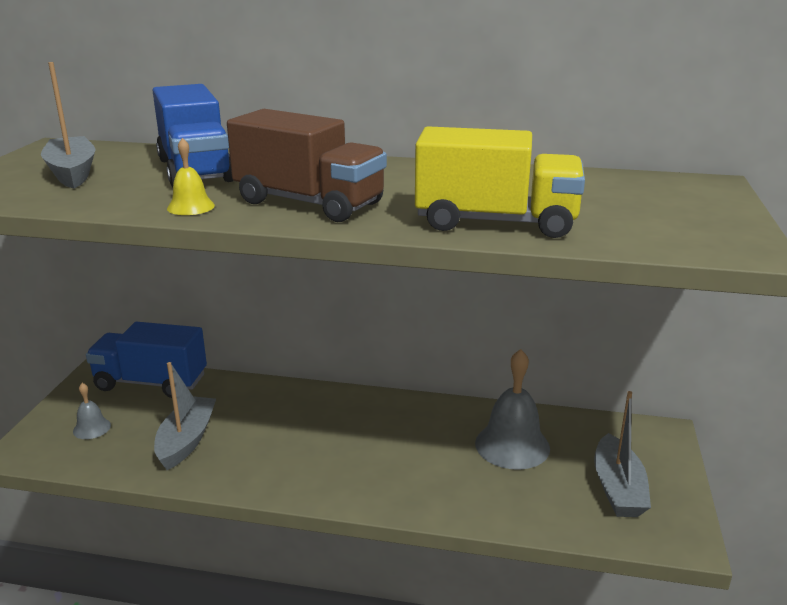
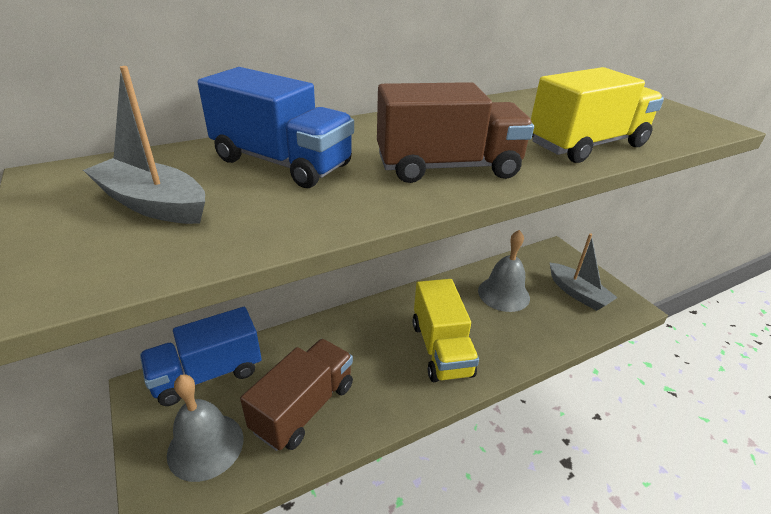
camera: 40 degrees left, 10 degrees up
grey bell [73,383,111,439] -> grey bell [167,374,243,482], size x2.00
grey boat [154,362,216,470] -> brown truck [240,339,353,451]
yellow bell [167,138,215,215] -> none
none -> yellow truck [413,279,479,382]

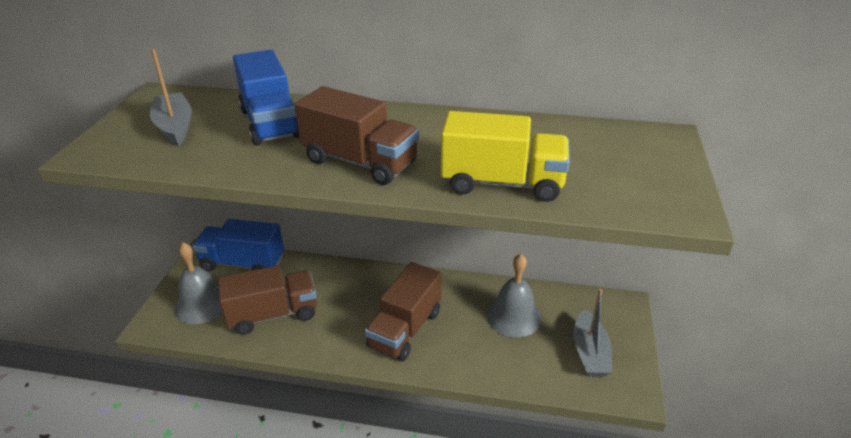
camera: 40 degrees right, 0 degrees up
yellow truck [413,279,479,382] -> brown truck [365,262,442,361]

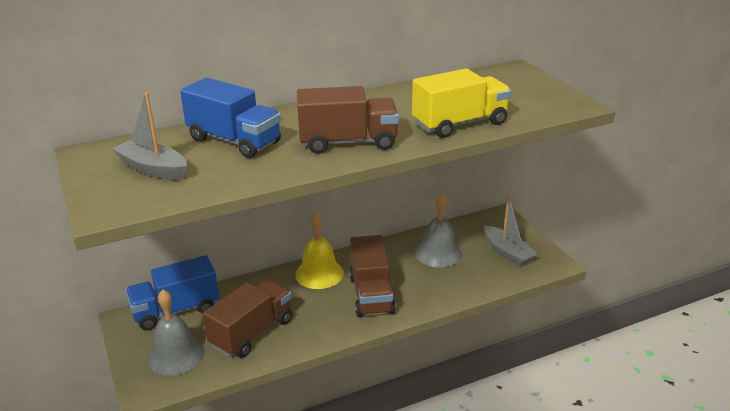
camera: 35 degrees left, 5 degrees down
none -> yellow bell [295,213,344,289]

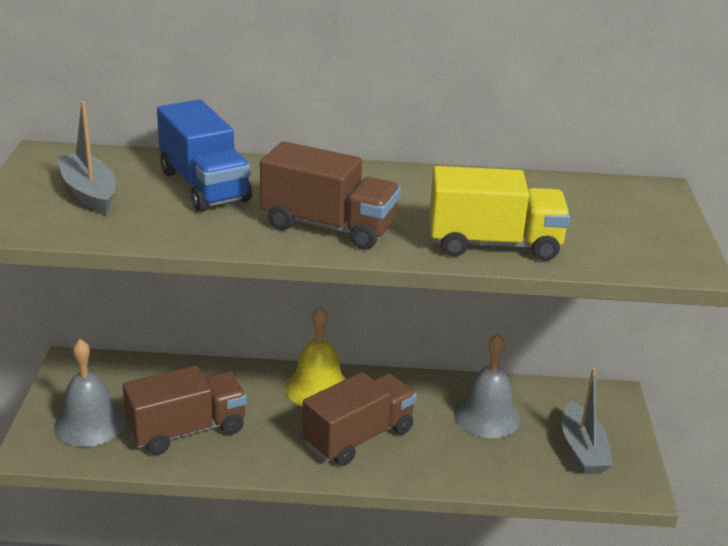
camera: 25 degrees right, 0 degrees up
blue truck [125,255,219,331] -> none
brown truck [349,235,396,317] -> brown truck turned 150 degrees counterclockwise [302,372,417,466]

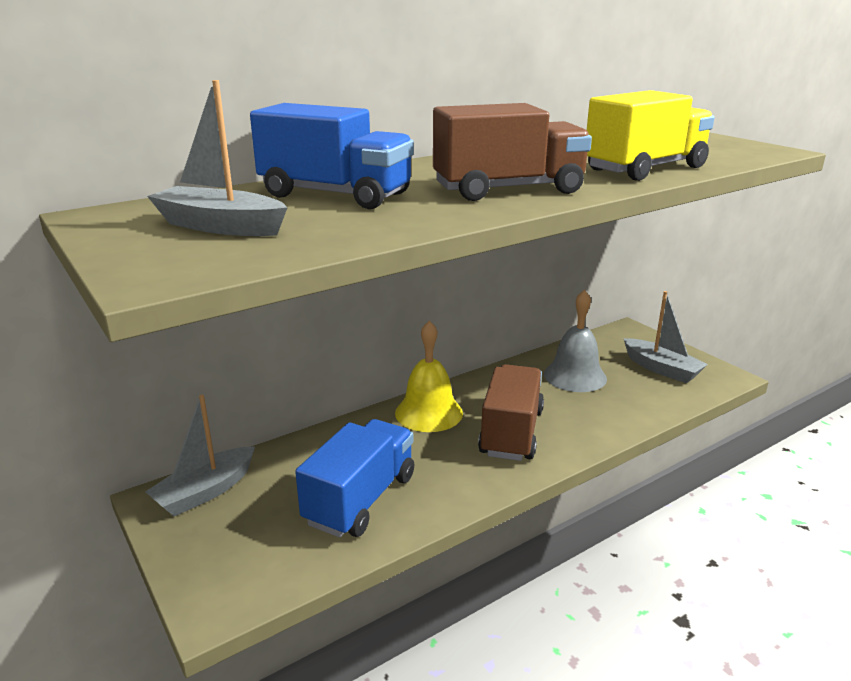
camera: 35 degrees left, 5 degrees down
grey bell [54,339,126,447] -> none
brown truck [123,366,247,455] -> blue truck [295,419,414,537]
none -> grey boat [145,395,255,516]

